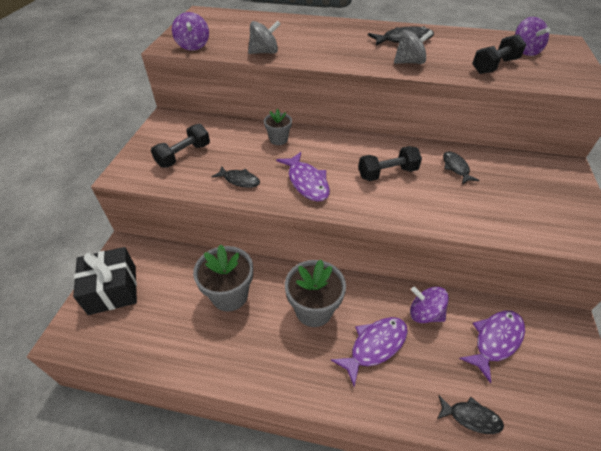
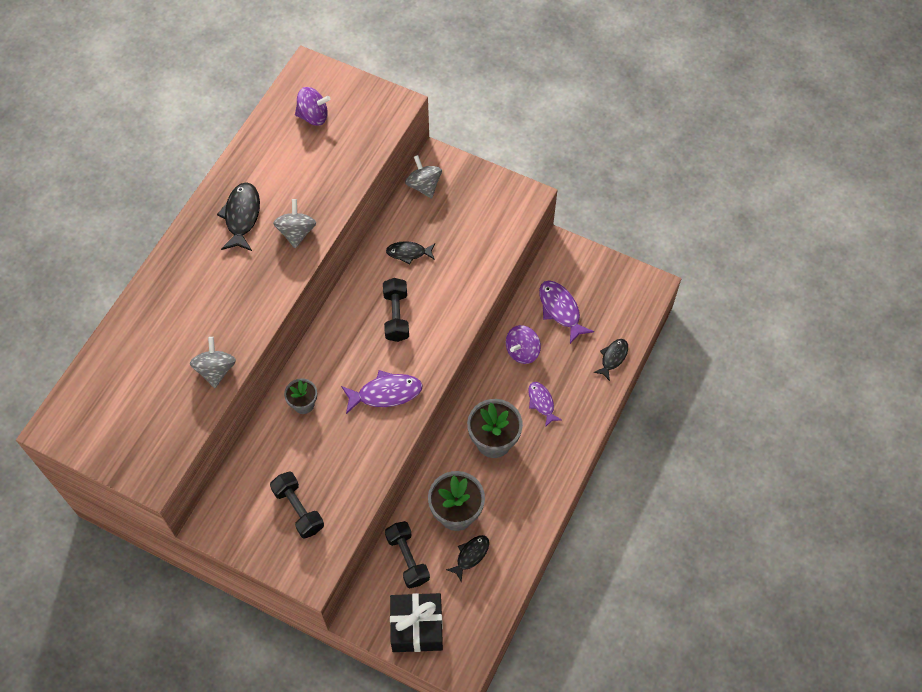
camera: 75 degrees left, 15 degrees up
purple spinning top [172,12,209,51] -> none
black fish [212,166,260,188] -> black fish moved to [446,535,489,582]
purple fish [331,317,408,387] -> purple fish [528,382,562,427], size x0.65
black dumbbell [472,34,526,74] -> black dumbbell moved to [385,521,430,588]
none -> grey spinning top [405,155,442,199]

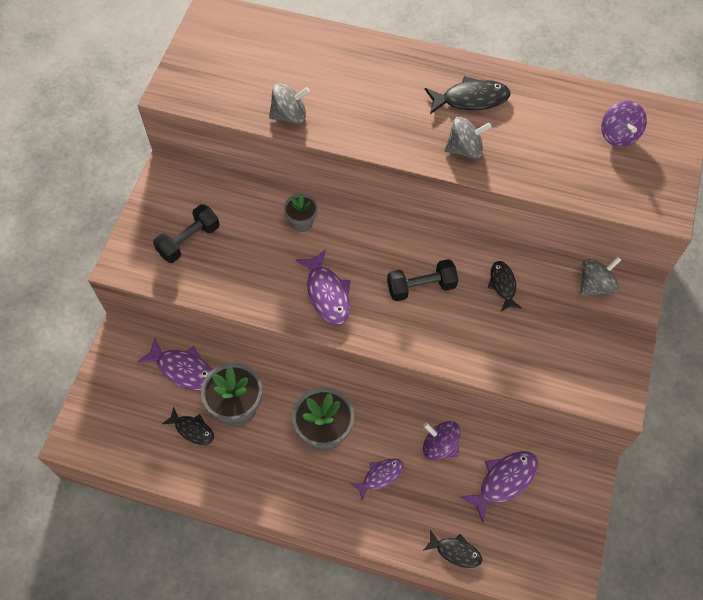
camera: 80 degrees right, 0 degrees up
black dumbbell [385,521,430,588] -> purple fish [137,337,212,391]
black gift [390,593,443,652] -> none

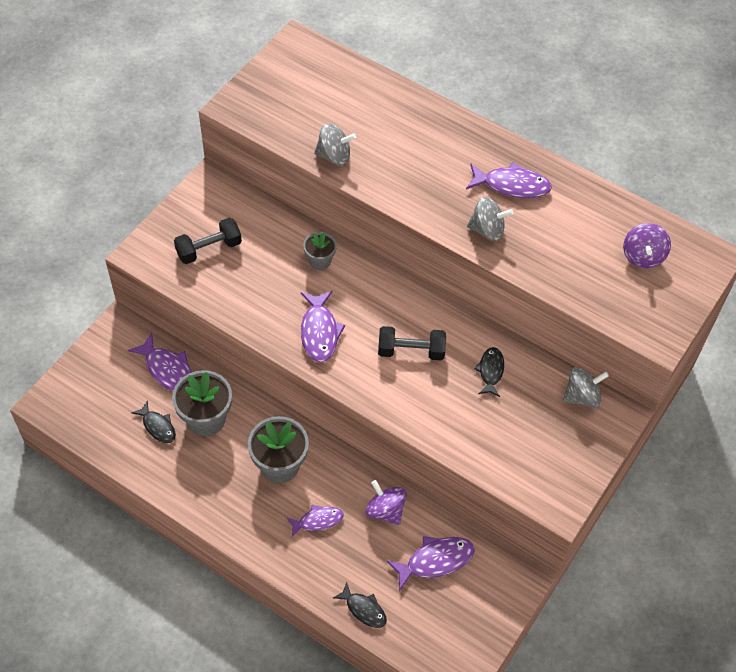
camera: 15 degrees right, 5 degrees down
black fish [425,76,511,114] -> purple fish [466,162,552,198]

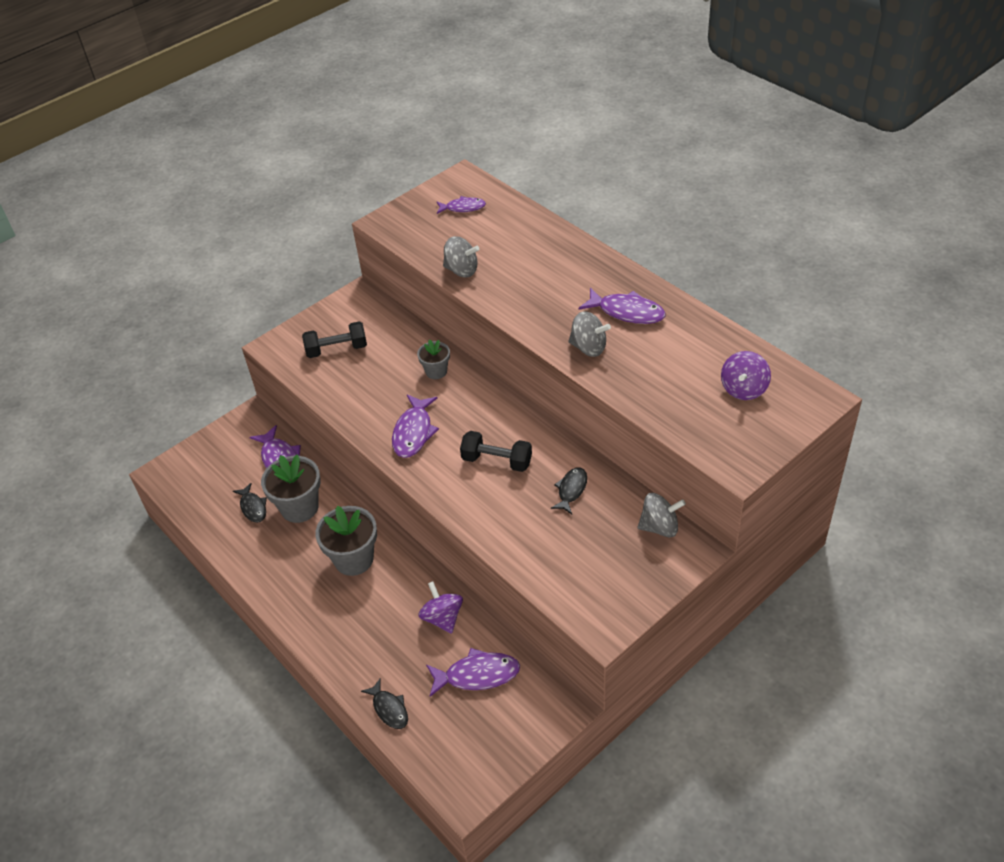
camera: 20 degrees right, 10 degrees down
purple fish [287,505,343,537] -> purple fish moved to [437,196,486,214]

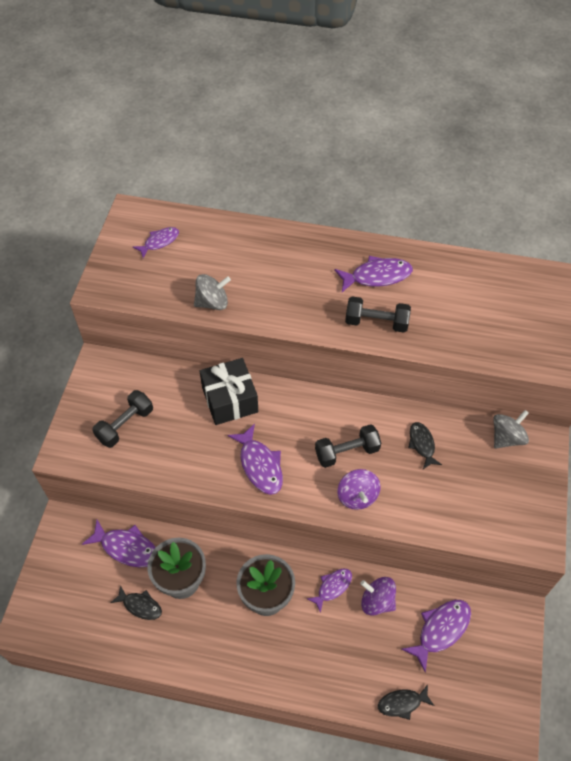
camera: 40 degrees left, 10 degrees up
black fish [361,678,408,729] -> black fish turned 150 degrees clockwise [378,684,434,720]
grey flower pot [417,339,450,379] -> black gift [199,358,258,425]
grey spinning top [568,311,611,357] -> black dumbbell [345,296,411,333]
purple spinning top [721,351,771,400] -> purple spinning top moved to [337,469,380,510]
none -> purple fish [307,569,352,613]

